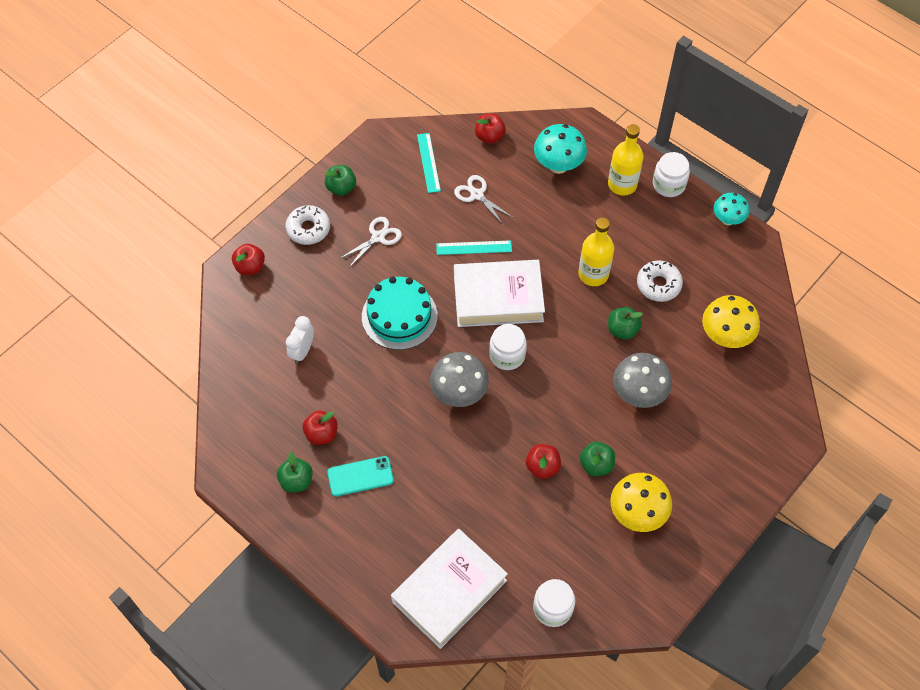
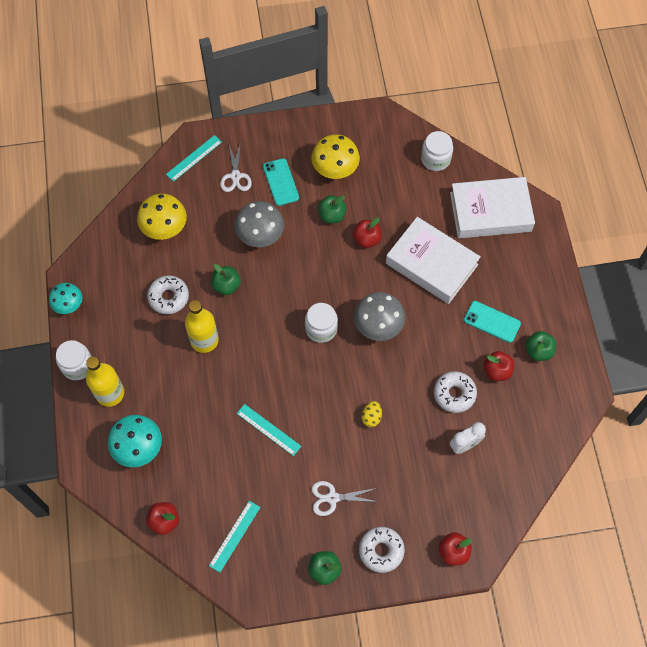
camera: 140 degrees left, 5 degrees up
turquoise cake [362,277,438,350] -> yellow egg [362,401,382,427]
white scissors [454,175,514,225] -> white scissors moved to [220,142,252,192]
white book [454,260,545,327] -> white book moved to [386,217,481,304]
none -> turquoise ruler [166,135,222,182]
none -> turquoise phone [263,158,299,206]
none -> white donut [434,371,477,413]

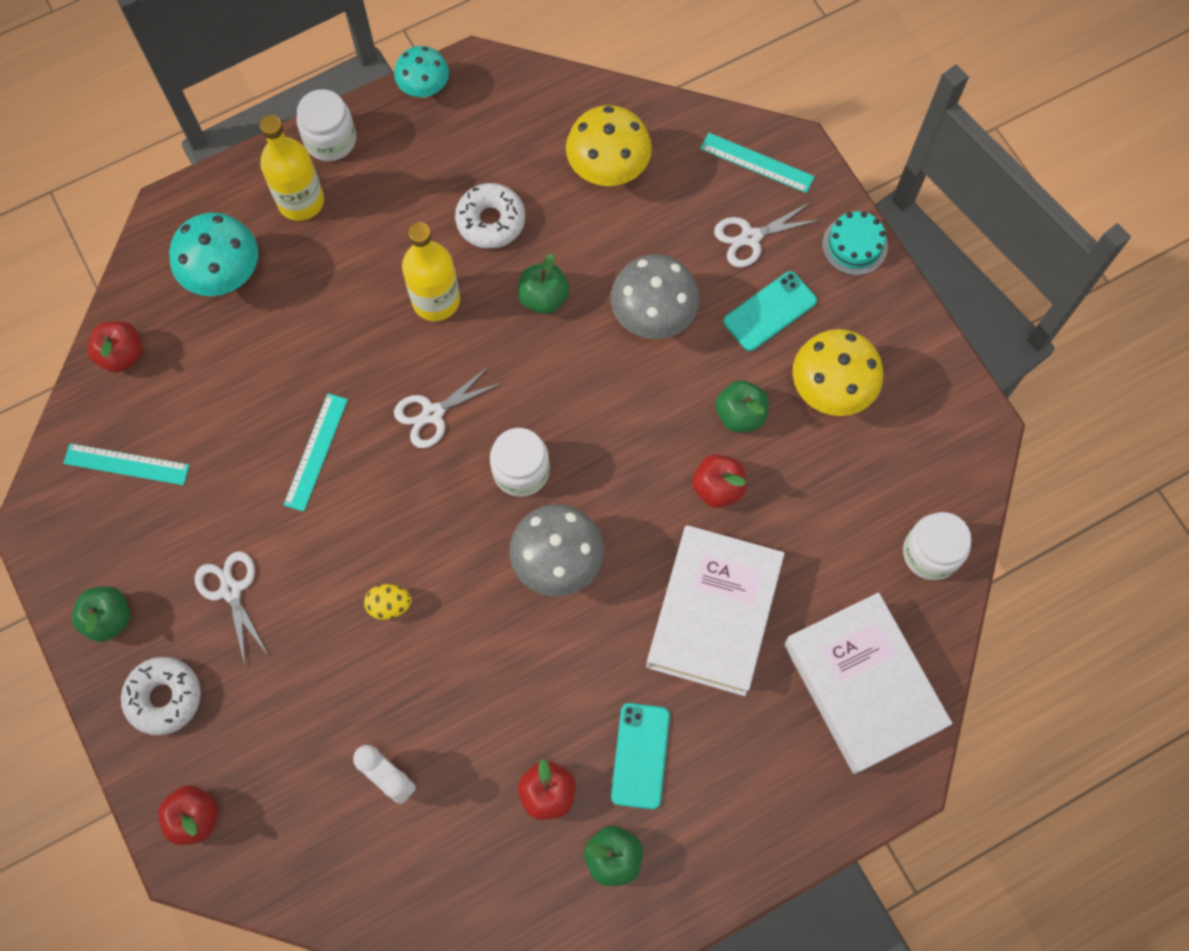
camera: 70 degrees right, 5 degrees up
white donut [434,371,477,413] -> none
none -> white scissors [394,365,501,448]
none -> turquoise cake [822,211,888,275]

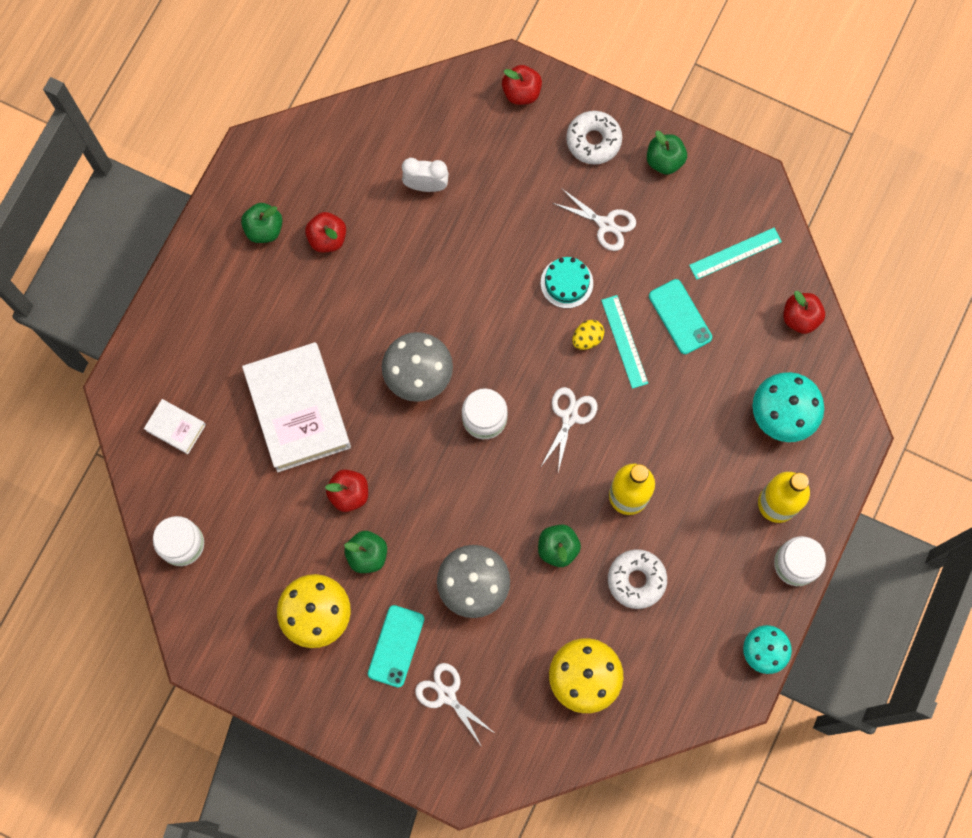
camera: 145 degrees right, 5 degrees up
yellow egg [364,584,412,620] -> yellow egg moved to [572,320,604,350]
turquoise phone [611,703,670,809] -> turquoise phone moved to [649,279,712,354]
turquoise ruler [700,133,815,193] -> none
white scissors [714,202,820,267] -> white scissors turned 75 degrees counterclockwise [415,663,496,747]
white book [784,592,952,774] -> white book [144,399,206,454], size x0.45
turquoise cake [822,211,888,275] -> turquoise cake moved to [541,257,593,308]

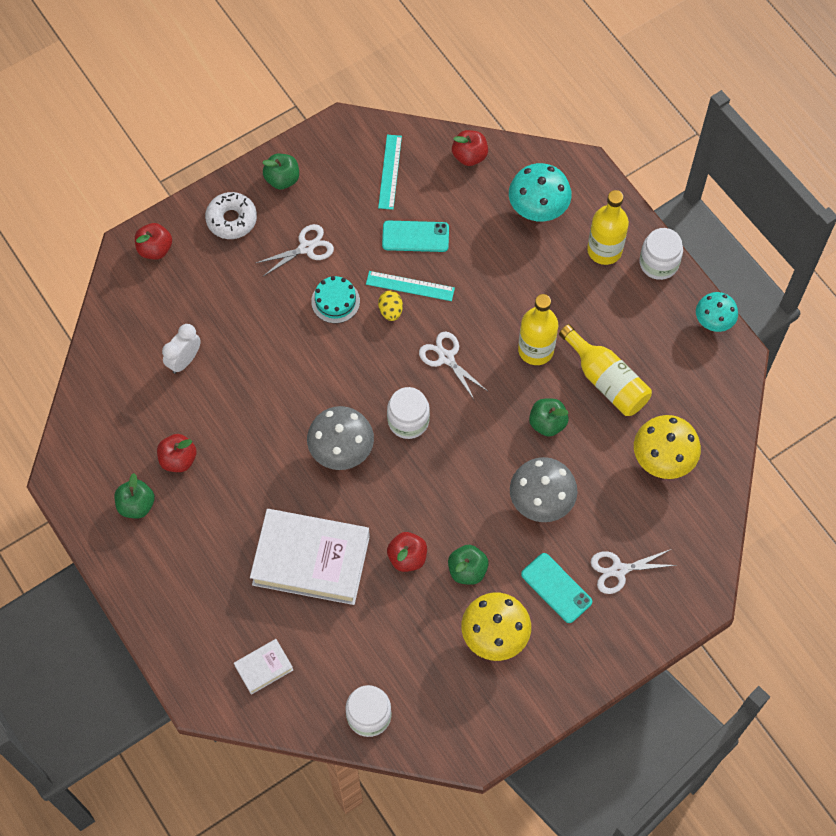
camera: 60 degrees left, 10 degrees down
white donut [608,549,667,609] -> yellow bottle [559,324,652,416]

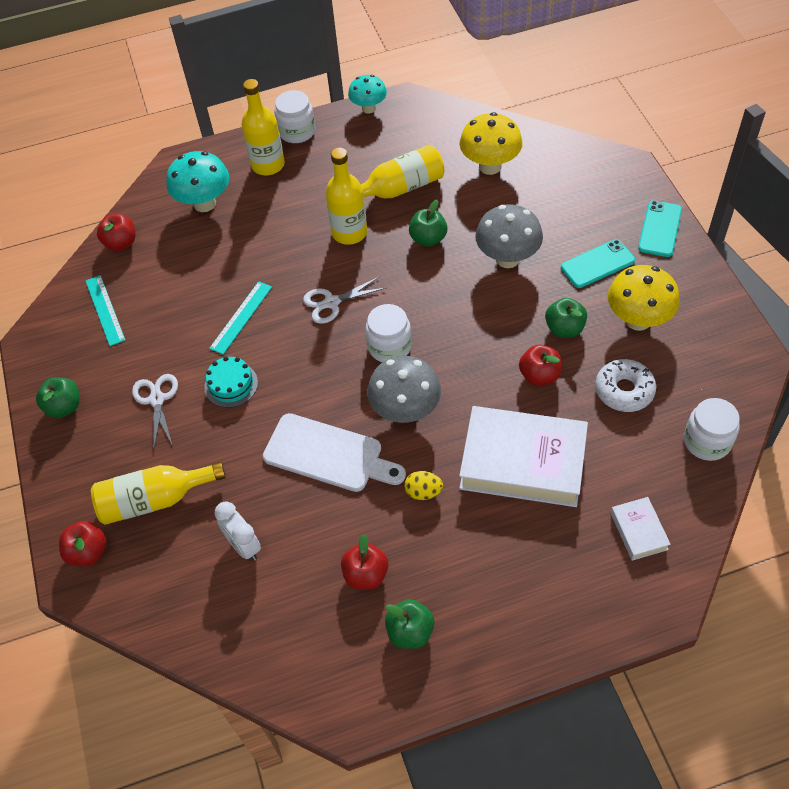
camera: 70 degrees left, 10 degrees down
white donut [205,192,257,239] -> white donut moved to [595,359,656,412]
white book [250,509,370,605] -> white book turned 75 degrees clockwise [459,406,588,507]
turquoise ruler [378,135,402,210] -> turquoise ruler turned 45 degrees clockwise [86,275,125,346]
yellow egg [378,291,403,321] -> yellow egg moved to [404,471,443,500]
turquoise phone [382,220,449,252] -> turquoise phone moved to [638,200,682,257]
white scissors [591,549,676,594] -> none
none -> yellow bottle [91,462,226,525]
none -> white cutting board [263,413,406,492]

